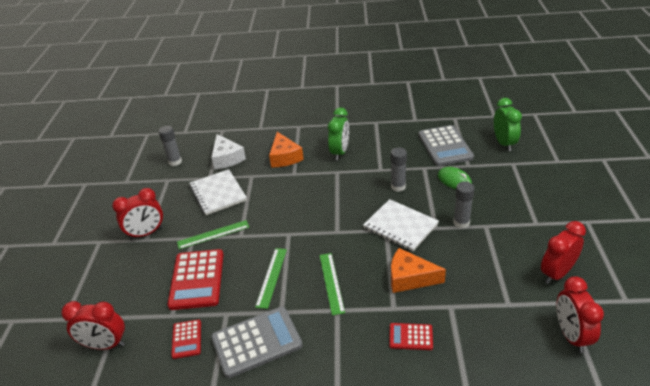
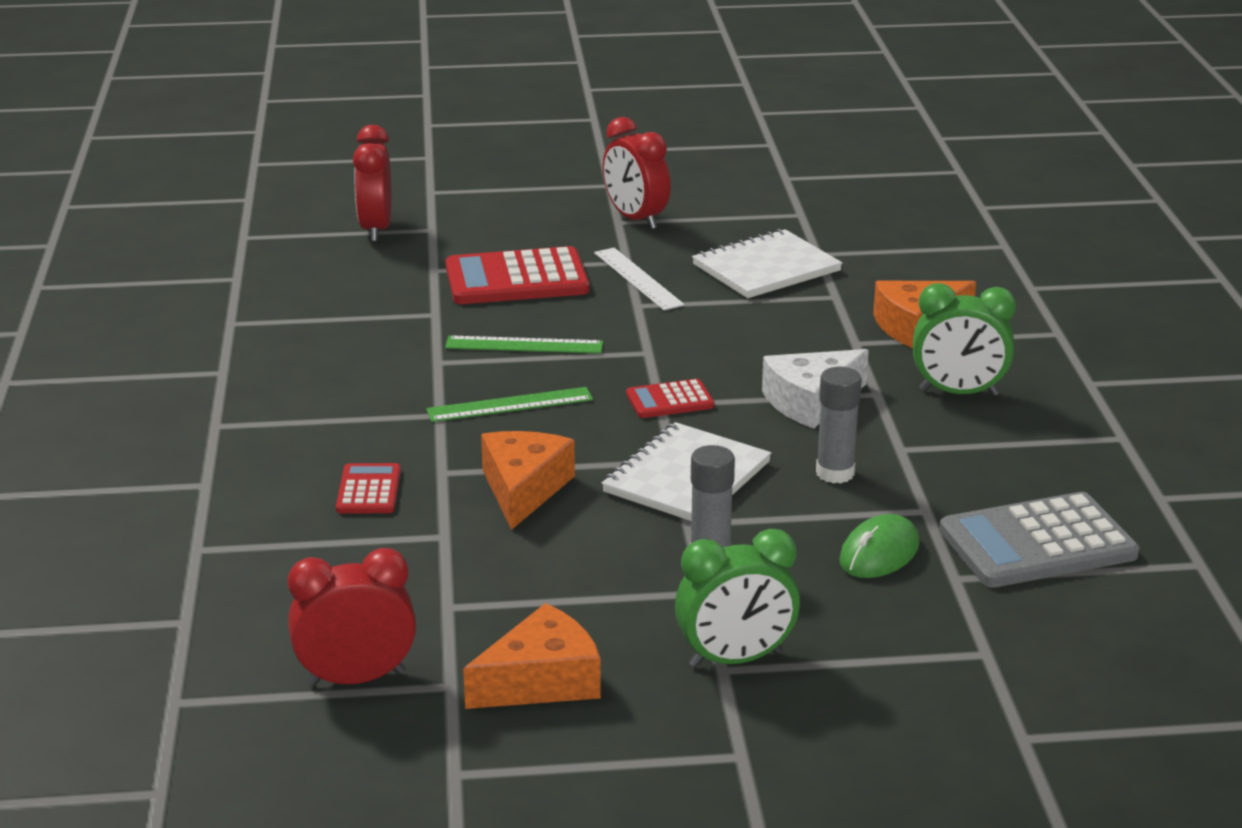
camera: 80 degrees right, 10 degrees down
grey glue stick [158,126,182,166] -> none
red calculator [171,319,201,359] -> red calculator moved to [626,379,714,418]
green ruler [177,220,249,249] -> white ruler [594,248,685,310]
white cheese [211,134,246,170] -> white cheese moved to [762,349,869,428]
grey calculator [211,307,303,378] -> none
green clock [494,98,522,151] -> green clock moved to [675,529,800,667]
red clock [541,221,586,284] -> orange cheese [463,603,601,709]

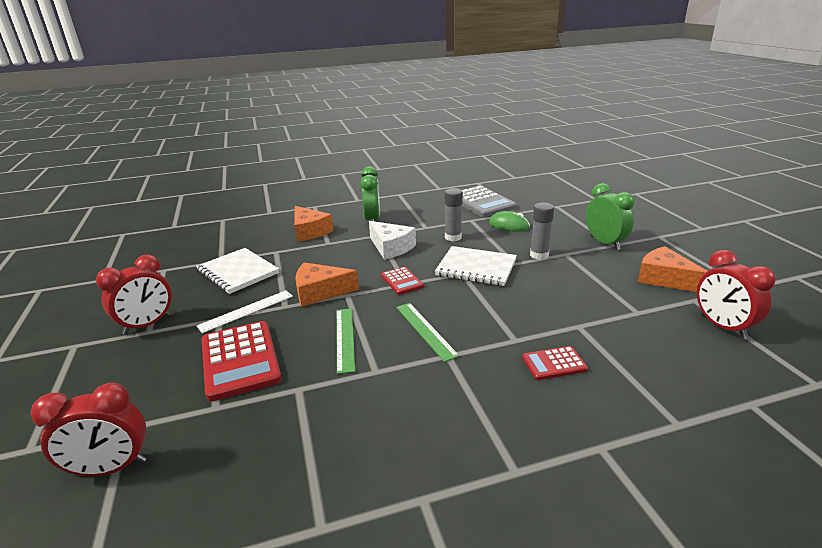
camera: 100 degrees left, 0 degrees up
orange cheese [481,431,575,530] -> orange cheese moved to [295,262,359,307]

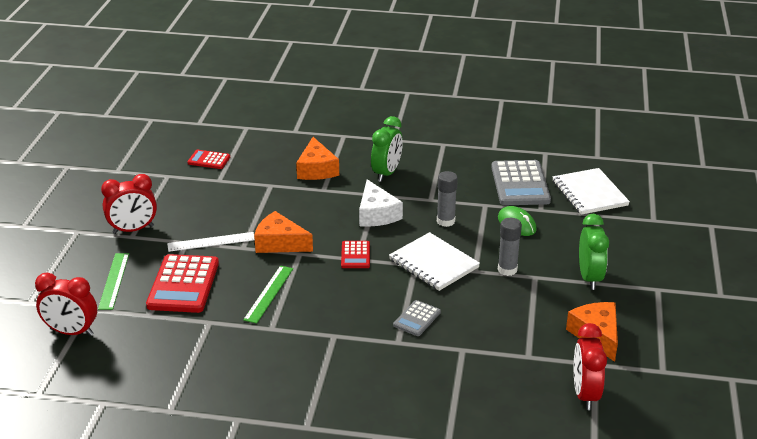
camera: 25 degrees right, 5 degrees up
white notebook [196,248,279,294] -> white notebook moved to [553,168,630,215]
green ruler [396,303,460,362] -> green ruler moved to [98,253,129,310]
red calculator [522,346,588,380] -> red calculator moved to [187,150,230,169]
none -> grey calculator [393,300,441,336]

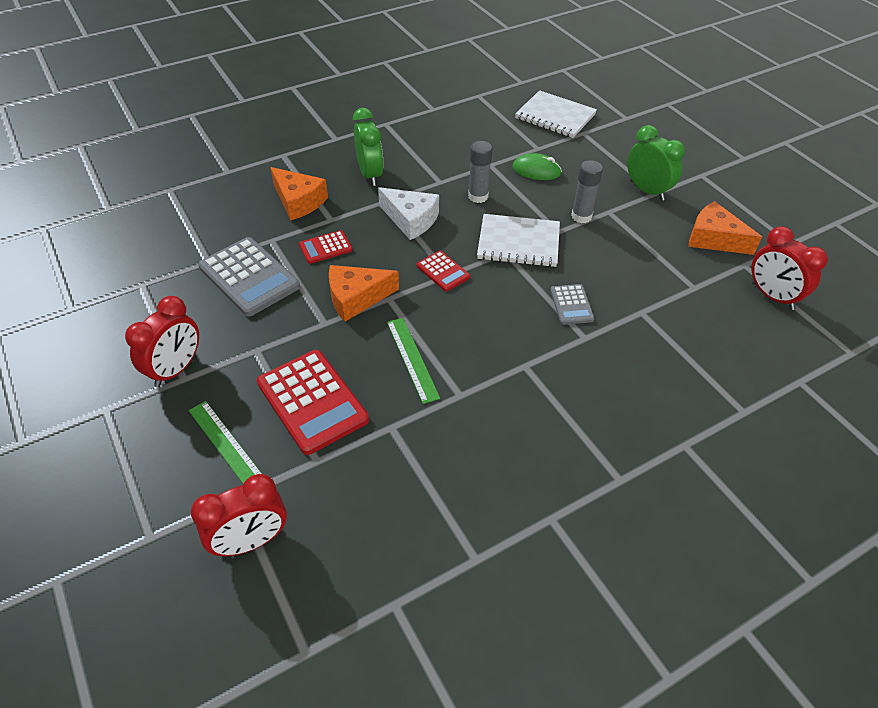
camera: 40 degrees left, 15 degrees up
white ruler [167,232,255,252] -> none
red calculator [187,150,230,169] -> red calculator moved to [299,230,353,264]
grey calculator [491,160,551,205] -> grey calculator moved to [198,237,300,317]

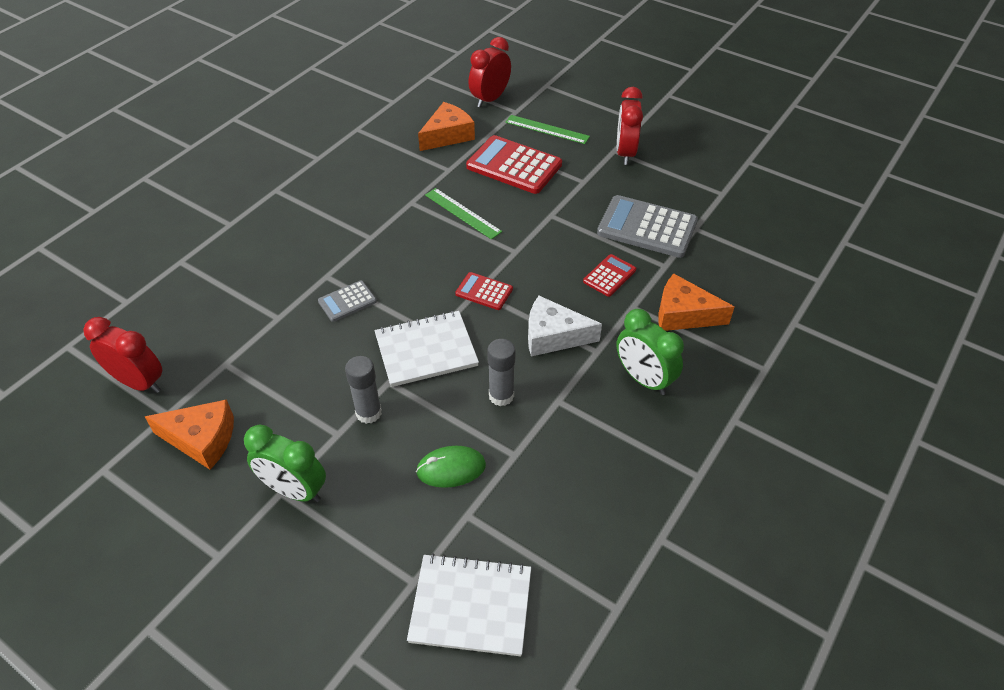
camera: 155 degrees right, 0 degrees up
orange cheese [329,265,399,322] -> orange cheese moved to [418,102,475,151]
grey calculator [550,284,595,325] -> grey calculator turned 90 degrees counterclockwise [318,280,377,322]

